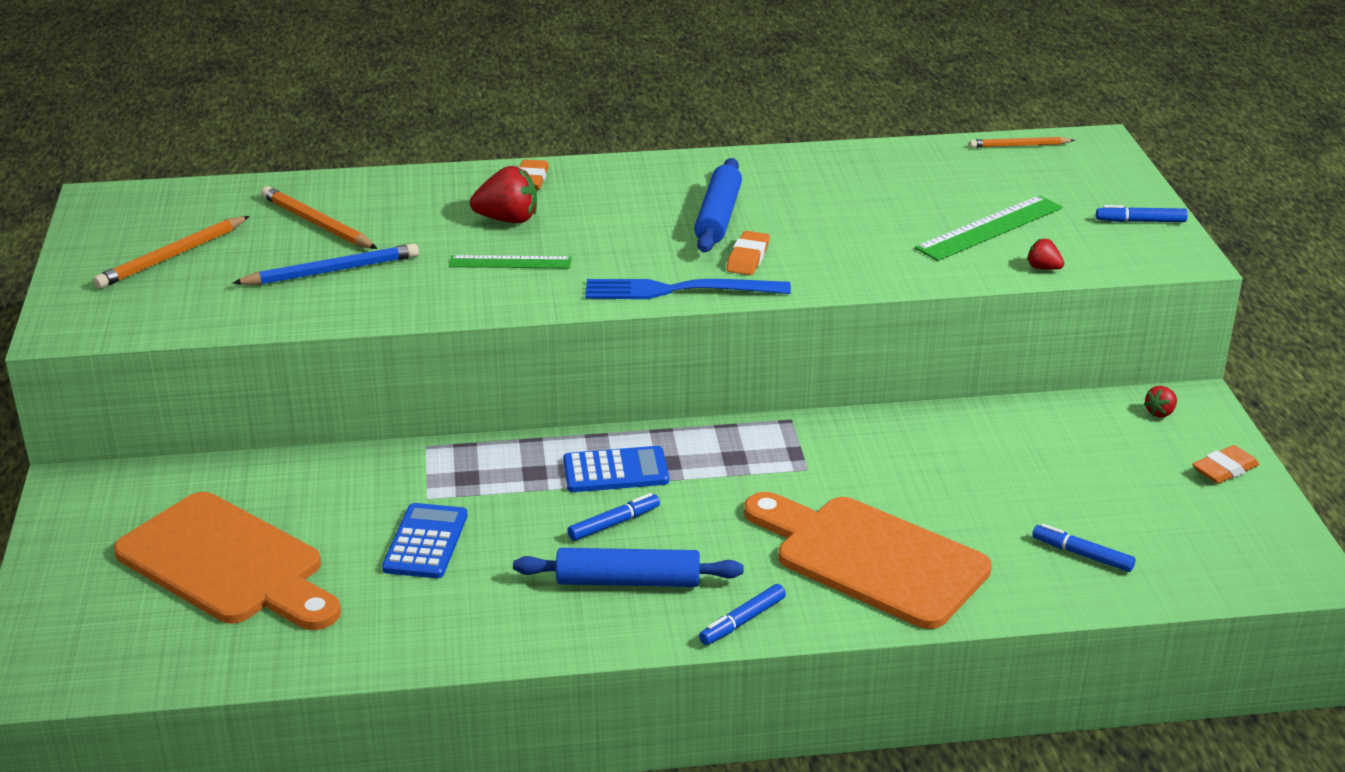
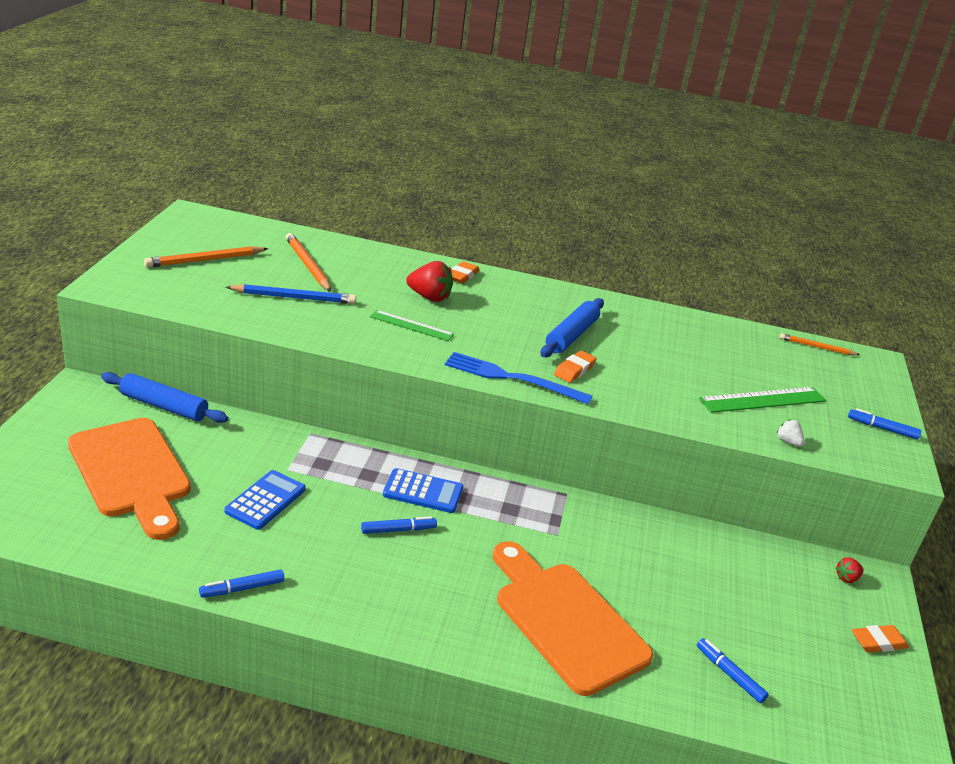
camera: 15 degrees right, 0 degrees up
blue rolling pin [513,548,743,587] -> blue rolling pin moved to [101,372,228,423]
blue marker [699,584,786,645] -> blue marker moved to [199,569,284,598]
red strawberry [1027,239,1064,270] -> white strawberry [777,419,805,446]

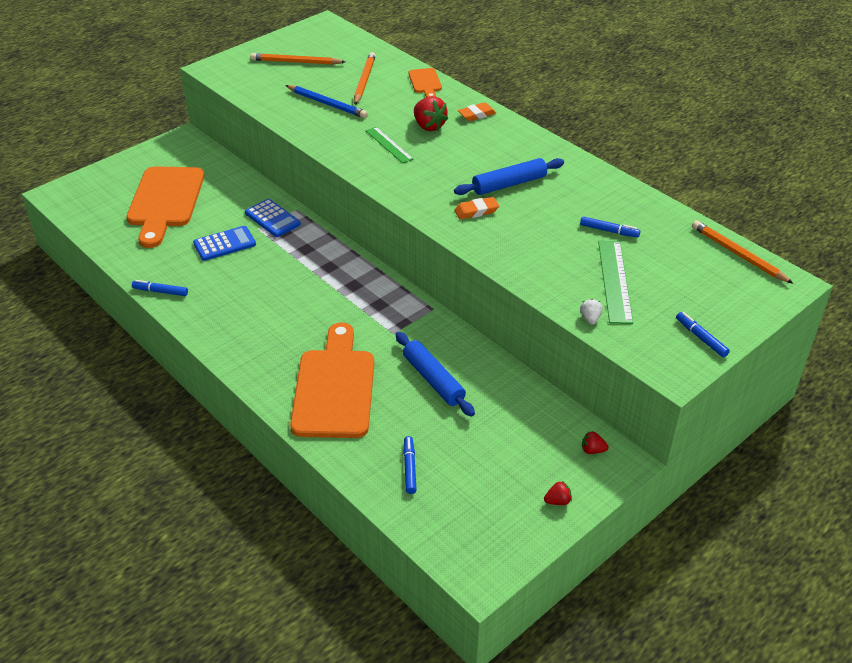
camera: 40 degrees right, 10 degrees up
blue rolling pin [101,372,228,423] -> blue rolling pin moved to [396,332,475,417]
blue marker [361,516,437,534] -> blue marker moved to [580,216,640,238]
blue calculator [383,468,463,513] -> blue calculator moved to [245,199,301,237]
blue fork [445,352,592,405] -> none
green ruler [699,387,826,413] -> green ruler turned 75 degrees clockwise [598,241,633,324]
orange pencil [780,333,860,355] -> orange pencil [692,220,794,284], size x1.55
orange eraser [852,625,909,653] -> red strawberry [544,481,572,505]
none -> orange cutting board [409,68,442,97]

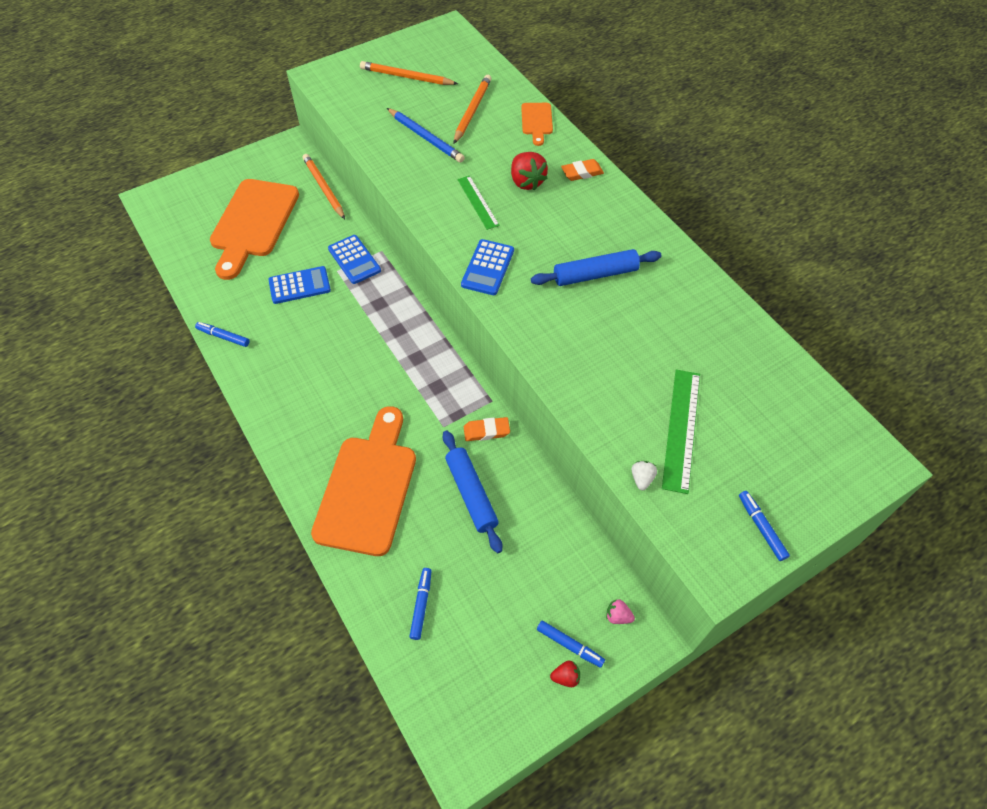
camera: 10 degrees right, 15 degrees up
orange eraser [454,197,499,220] -> orange eraser moved to [464,417,510,441]
blue marker [580,216,640,238] -> blue marker moved to [537,621,605,668]
red strawberry [582,432,609,454] -> pink strawberry [606,599,635,624]
orange pencil [692,220,794,284] -> orange pencil moved to [303,154,345,219]
none -> blue calculator [461,239,514,295]

